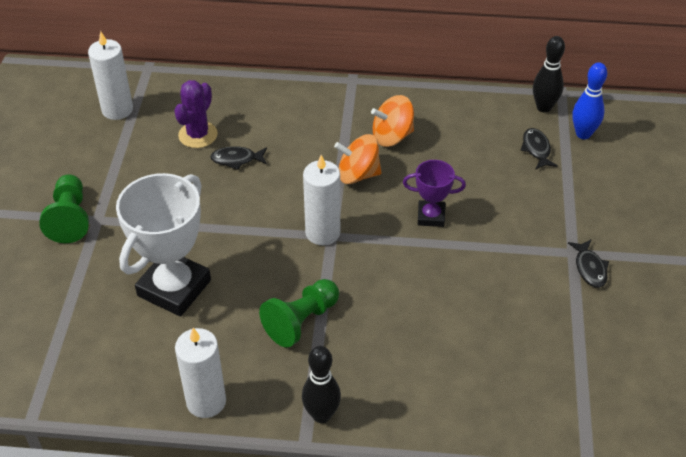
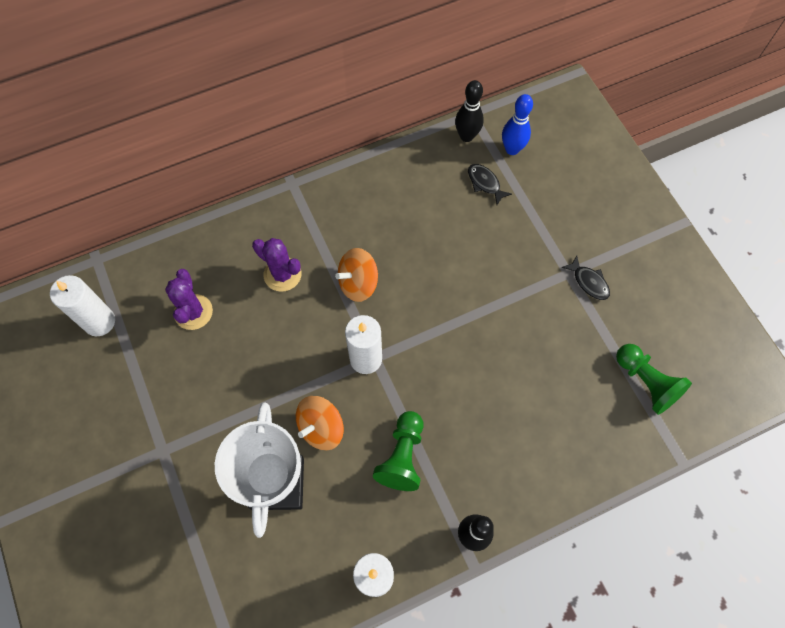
camera: 30 degrees left, 20 degrees up
green pawn [39,174,89,243] -> green pawn moved to [616,344,692,415]
black fish [210,146,267,170] -> none
orange spinning top [371,95,414,147] -> orange spinning top moved to [296,396,344,450]
purple trophy [403,160,466,227] -> none
none -> purple cactus [252,238,301,292]

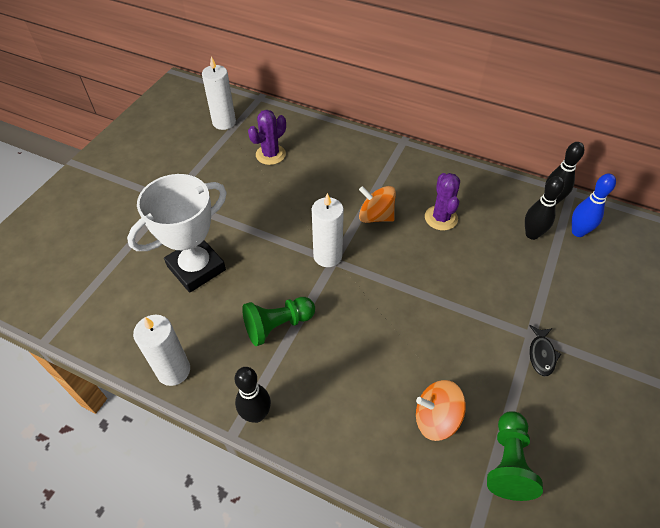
camera: 50 degrees right, 15 degrees down
purple cactus [252,238,301,292] -> purple cactus moved to [425,173,460,230]
orange spinning top [296,396,344,450] -> orange spinning top moved to [416,380,466,441]
black fish [468,164,512,205] -> black bowling pin [525,176,565,240]

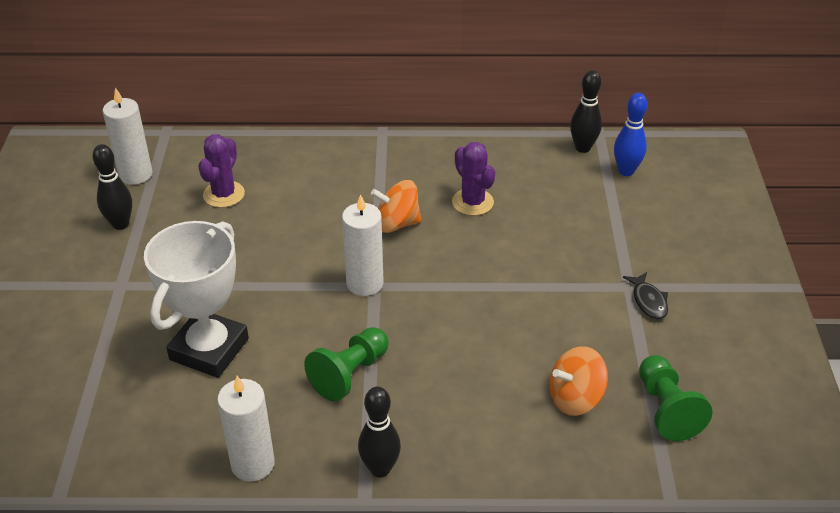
camera: 25 degrees left, 10 degrees down
black bowling pin [525,176,565,240] -> black bowling pin moved to [92,144,132,230]

